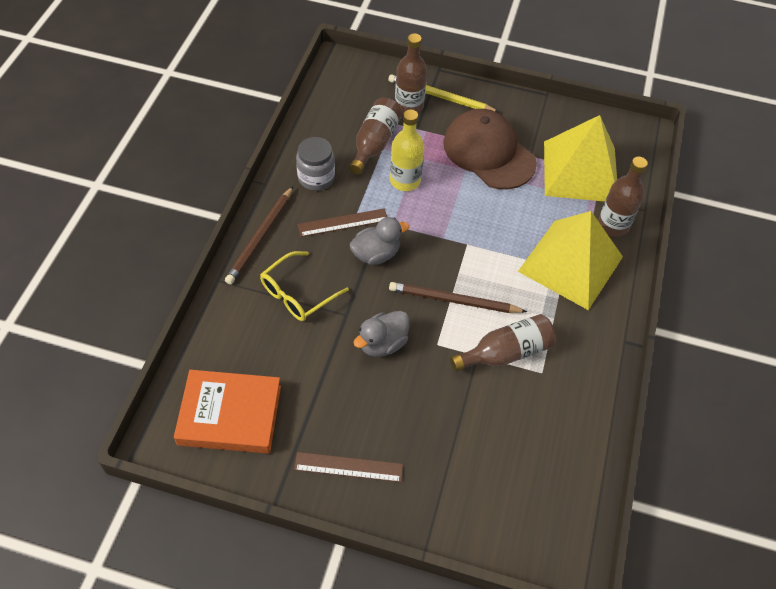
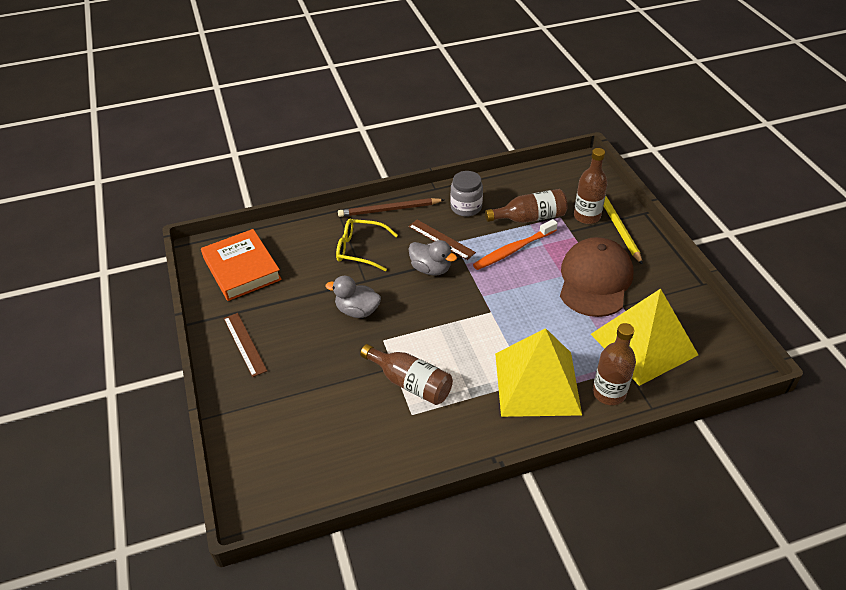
camera: 60 degrees right, 10 degrees down
brown pencil [389,282,527,313] -> none
yellow bottle [390,110,424,191] -> orange toothbrush [473,219,558,270]

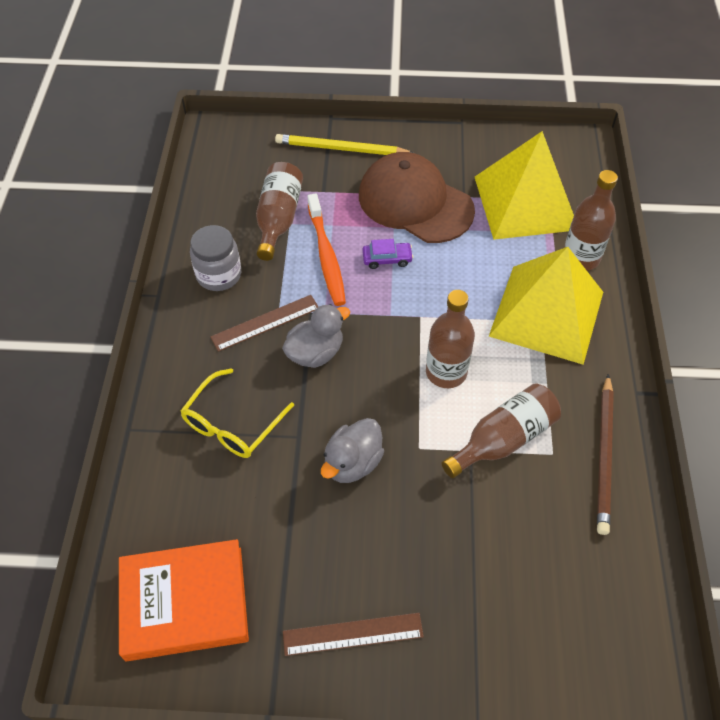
camera: 70 degrees left, 10 degrees up
brown pencil [338,198,444,217] -> brown pencil moved to [597,374,614,535]
brown bottle [574,148,608,224] -> brown bottle moved to [426,290,475,388]
none -> purple car [362,239,413,269]

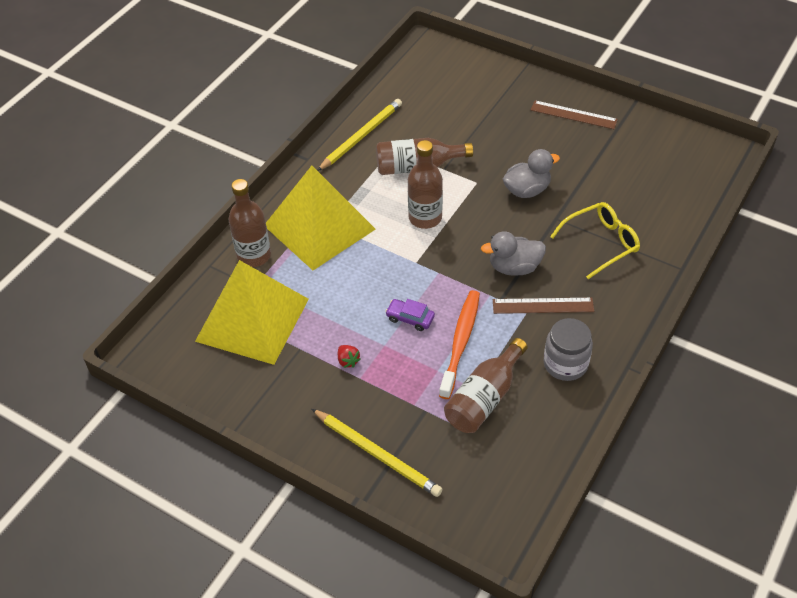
camera: 150 degrees left, 5 degrees down
orange book [119,539,249,661] -> none
brown cap [359,152,475,243] -> red strawberry [338,345,361,368]
brown pencil [597,374,614,535] -> yellow pencil [317,99,402,171]

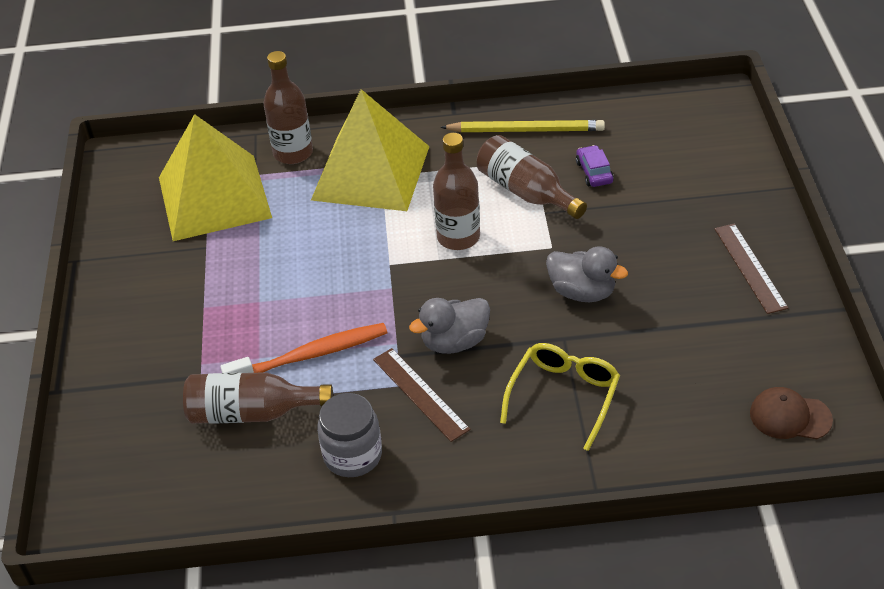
camera: 55 degrees right, 5 degrees down
yellow pencil [312,409,442,497] -> none
red strawberry [338,345,361,368] -> none
purple car [385,299,435,331] -> purple car moved to [576,145,614,187]
grey duck [481,231,546,276] -> grey duck turned 75 degrees counterclockwise [409,298,490,354]
yellow glasses [550,202,640,279] -> yellow glasses turned 90 degrees counterclockwise [500,343,620,451]
none -> brown cap [750,387,833,439]

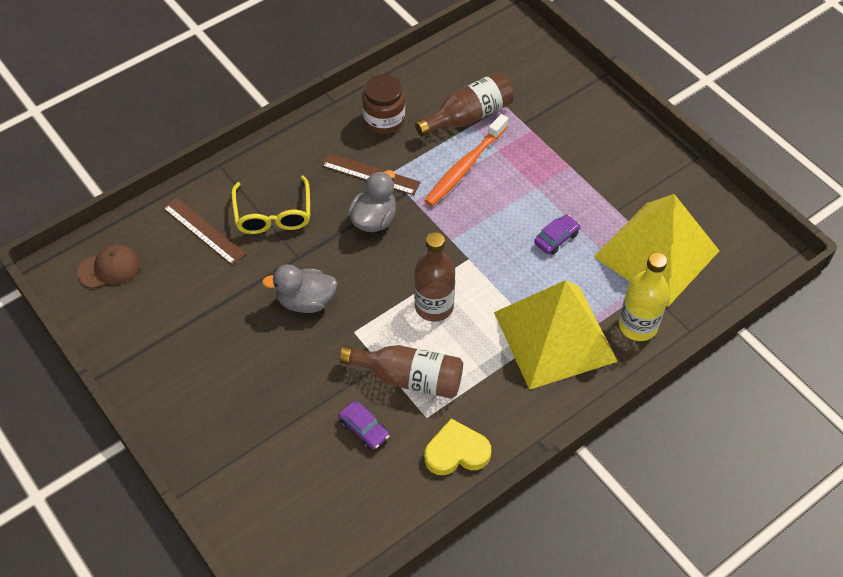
camera: 145 degrees right, 10 degrees up
brown bottle [263,51,313,164] -> yellow bottle [619,252,669,341]
grey jar [317,393,382,477] -> brown jar [362,74,405,134]
yellow pencil [440,120,605,132] -> yellow heart [424,419,491,475]
brown ruler [715,223,788,314] -> brown ruler moved to [163,197,246,265]
none -> purple car [534,215,580,255]

